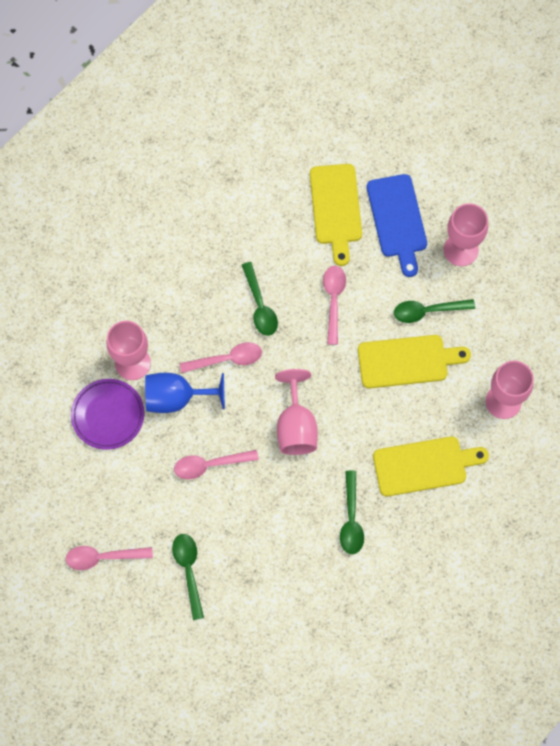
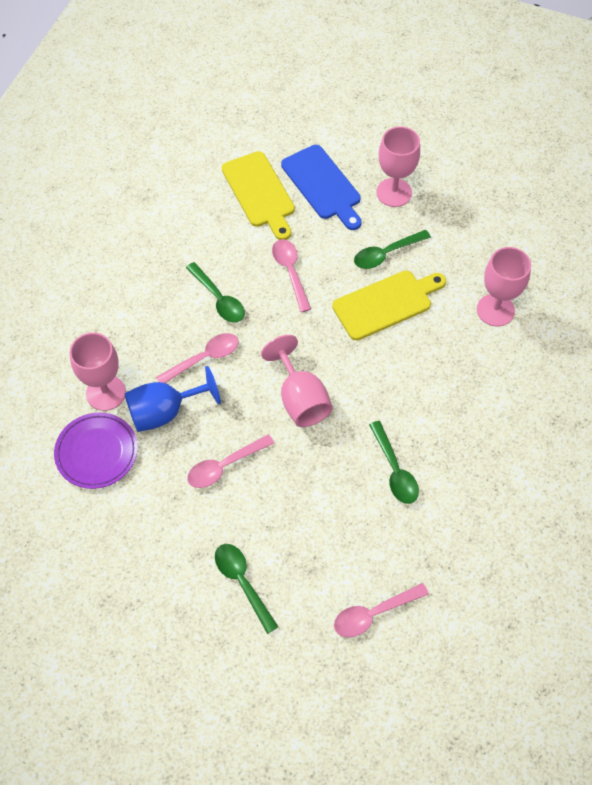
camera: 20 degrees left, 10 degrees down
pink spoon [65,546,153,570] -> pink spoon moved to [334,583,429,637]
yellow cutting board [373,436,489,496] -> none

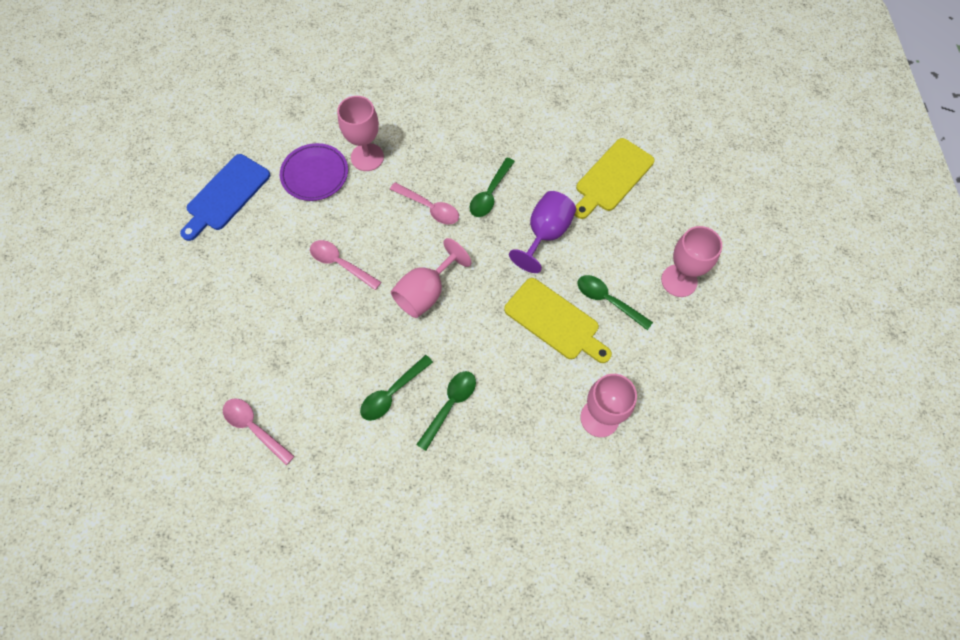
camera: 65 degrees right, 5 degrees up
blue goblet [125,366,221,432] -> none
green spoon [215,544,278,634] -> green spoon moved to [416,371,476,451]
pink spoon [272,239,311,312] -> purple goblet [509,191,576,273]
blue cutting board [281,145,362,230] -> blue cutting board moved to [180,154,270,241]

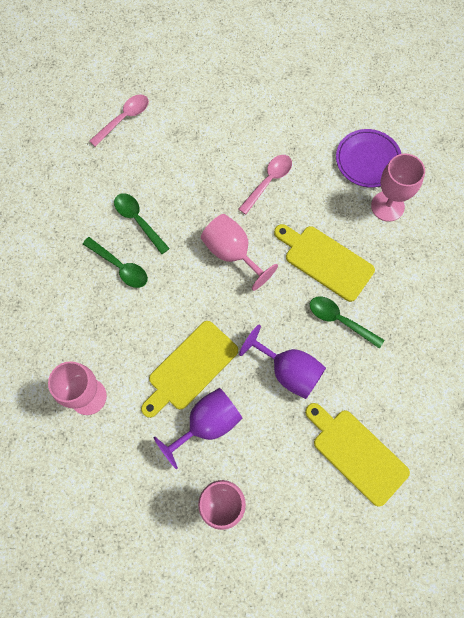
camera: 95 degrees right, 5 degrees up
blue cutting board [180,154,270,241] -> none
pink spoon [390,182,459,224] -> yellow cutting board [274,224,375,302]
green spoon [578,275,653,330] -> purple goblet [154,388,242,469]

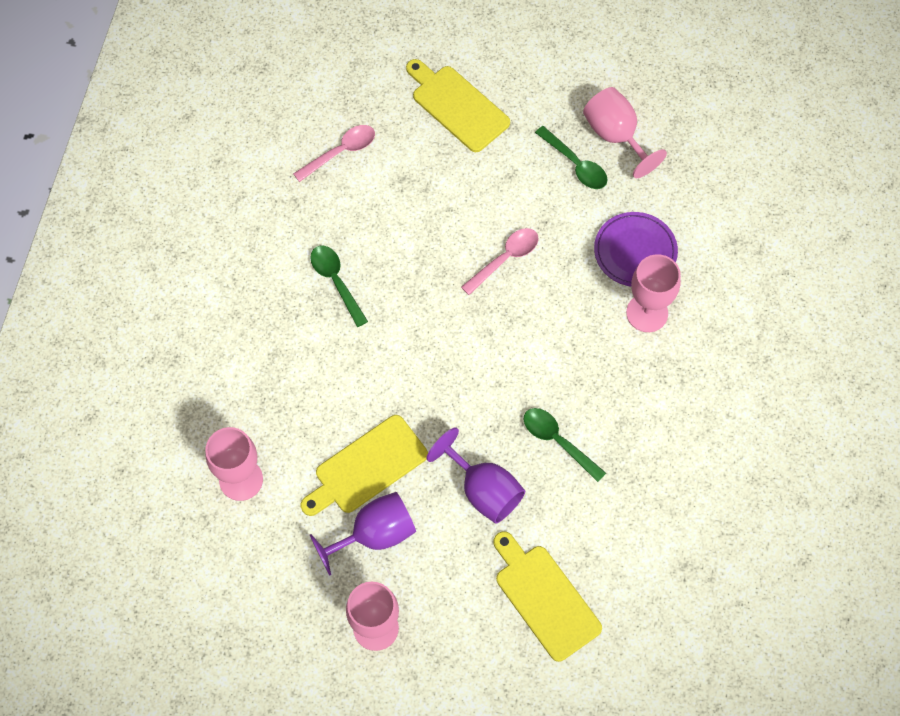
camera: 10 degrees right, 5 degrees down
green spoon [83,237,148,288] -> green spoon moved to [535,126,607,189]
pink goblet [201,214,278,291] -> pink goblet moved to [583,87,667,178]
yellow cutting board [274,224,375,302] -> yellow cutting board moved to [406,59,510,152]

